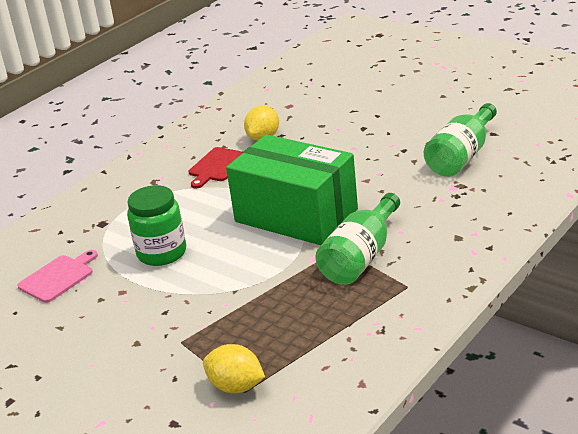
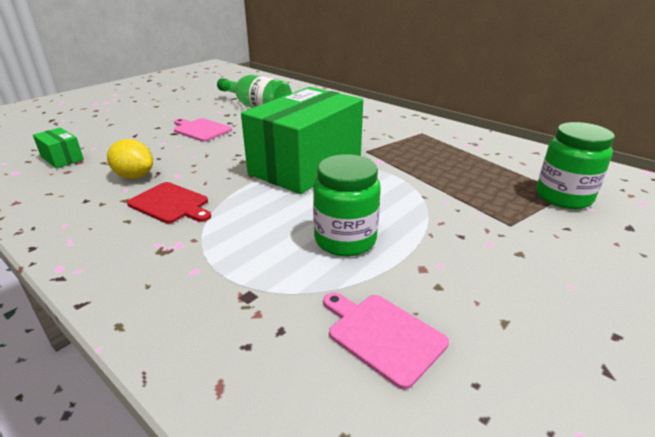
camera: 90 degrees left, 0 degrees up
yellow lemon [203,344,265,393] -> green jar [536,122,615,209]
green bottle [315,193,400,285] -> none
none -> green box [33,127,84,168]
none -> pink cutting board [174,118,232,142]

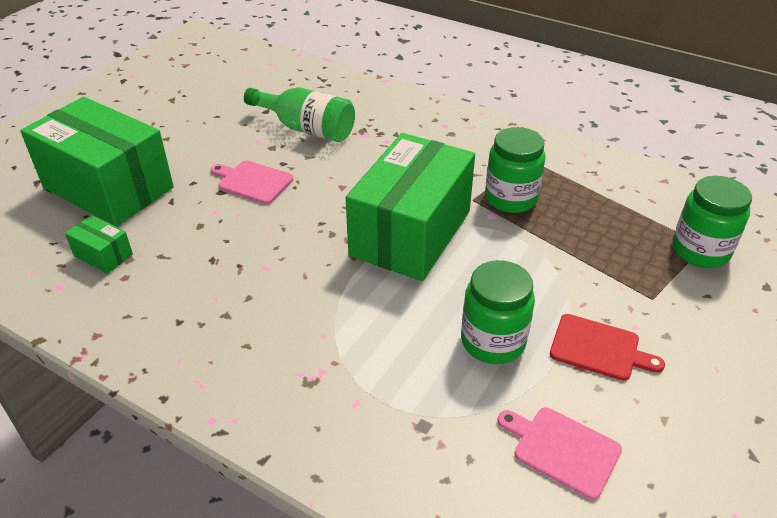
camera: 10 degrees left, 10 degrees up
yellow lemon [107,139,153,179] -> none
red cutting board [127,182,211,223] -> red cutting board moved to [550,314,665,381]
none -> green box [20,97,174,226]
none -> green jar [485,127,546,213]

